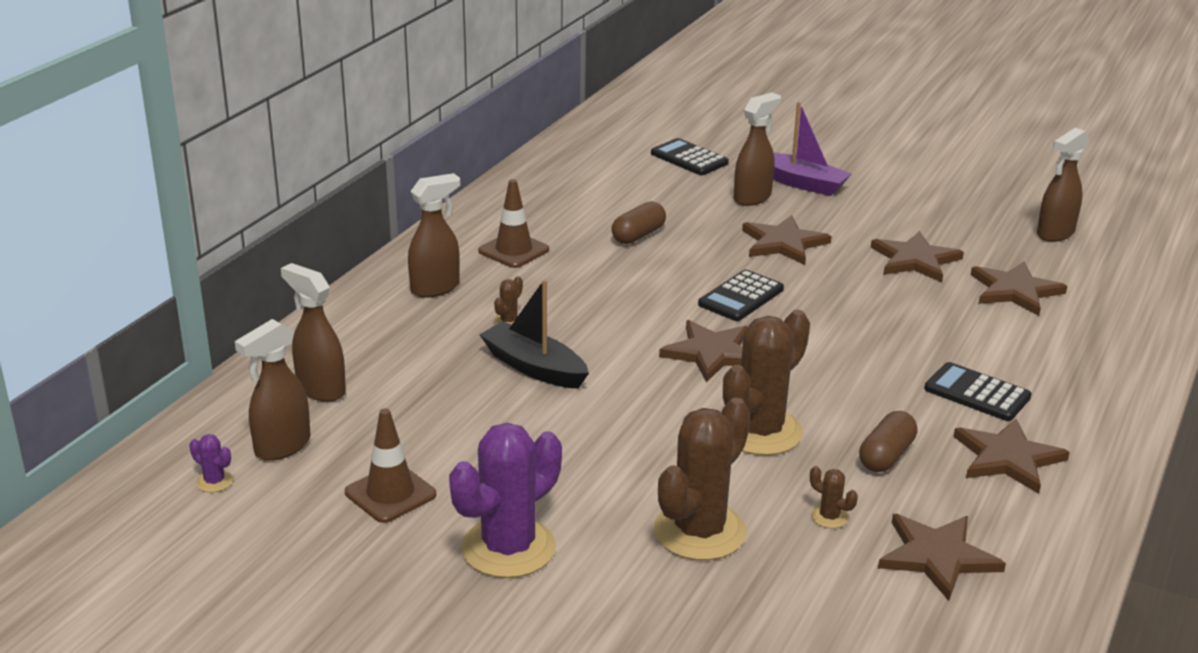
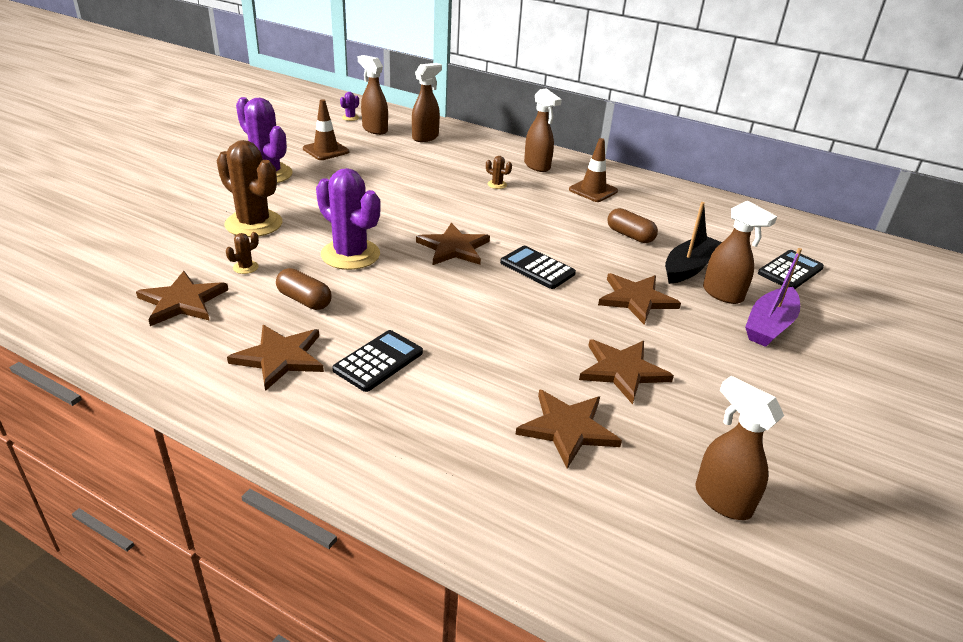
camera: 90 degrees right, 5 degrees up
black boat [479,280,589,389] -> black boat moved to [665,202,722,284]
brown cactus [723,310,810,455] -> purple cactus [316,168,381,270]

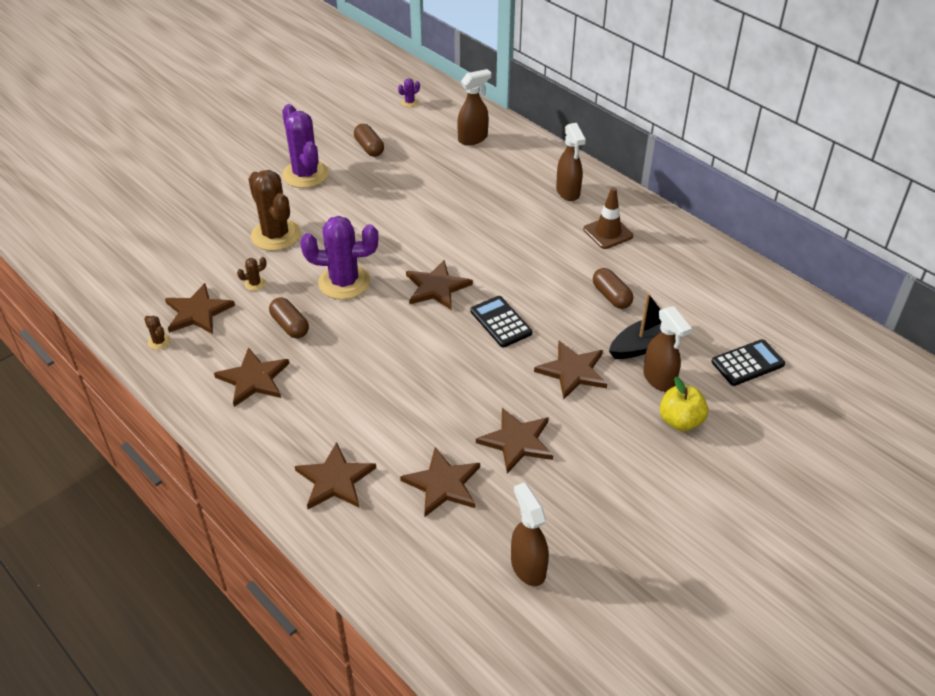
camera: 20 degrees right, 10 degrees up
brown traffic cone [303,99,349,160] -> brown capsule [354,124,384,157]
purple cactus [316,168,381,270] -> purple cactus turned 60 degrees counterclockwise [300,216,378,300]
black calculator [332,330,423,392] -> none
brown spray bottle [358,55,388,135] -> none
brown cactus [486,156,512,189] -> brown cactus moved to [144,315,170,350]
purple boat [745,248,802,347] -> yellow apple [660,376,708,431]
none -> brown star [295,442,376,509]

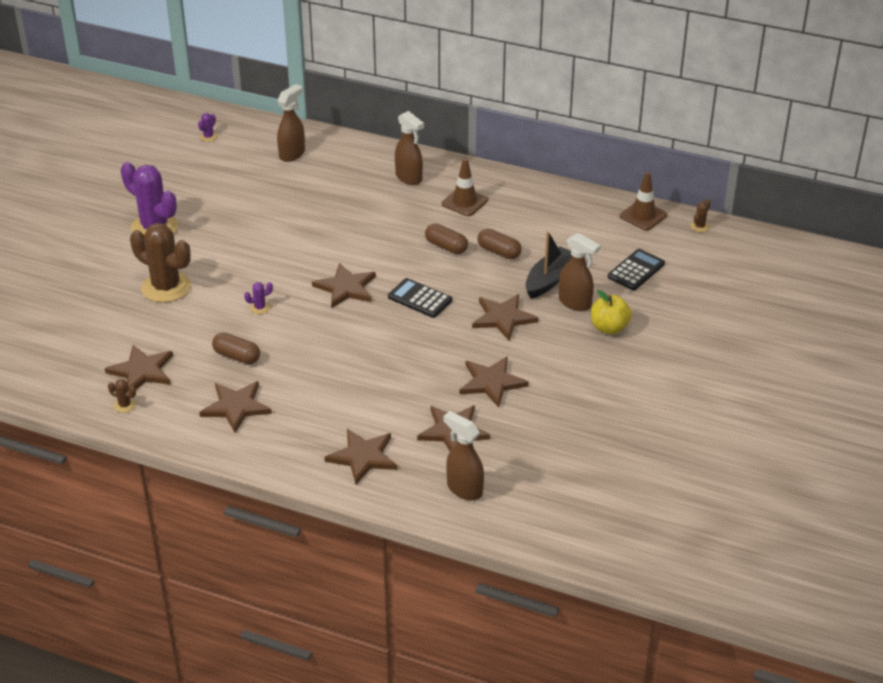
camera: 25 degrees left, 5 degrees down
brown cactus [237,257,266,291] -> brown cactus moved to [690,199,711,232]
purple cactus [300,216,378,300] -> purple cactus [244,282,273,314], size x0.40
brown capsule [354,124,384,157] -> brown capsule moved to [425,223,468,254]
brown spray bottle [511,482,549,586] -> brown spray bottle moved to [443,411,484,500]
none -> brown traffic cone [620,172,667,231]

